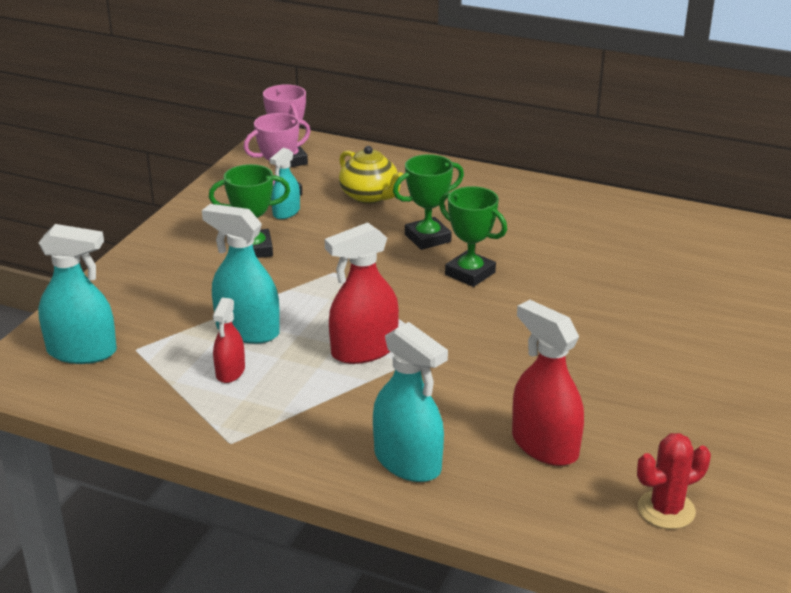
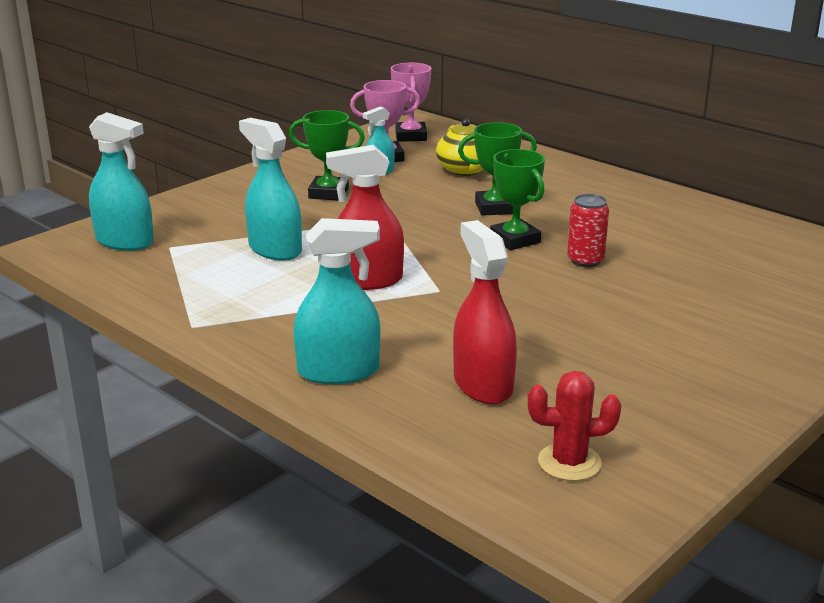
camera: 20 degrees right, 5 degrees down
red spray bottle [213,298,245,383] -> none
turquoise spray bottle [373,322,448,482] -> turquoise spray bottle turned 75 degrees counterclockwise [294,218,380,384]
none -> red can [567,194,609,267]

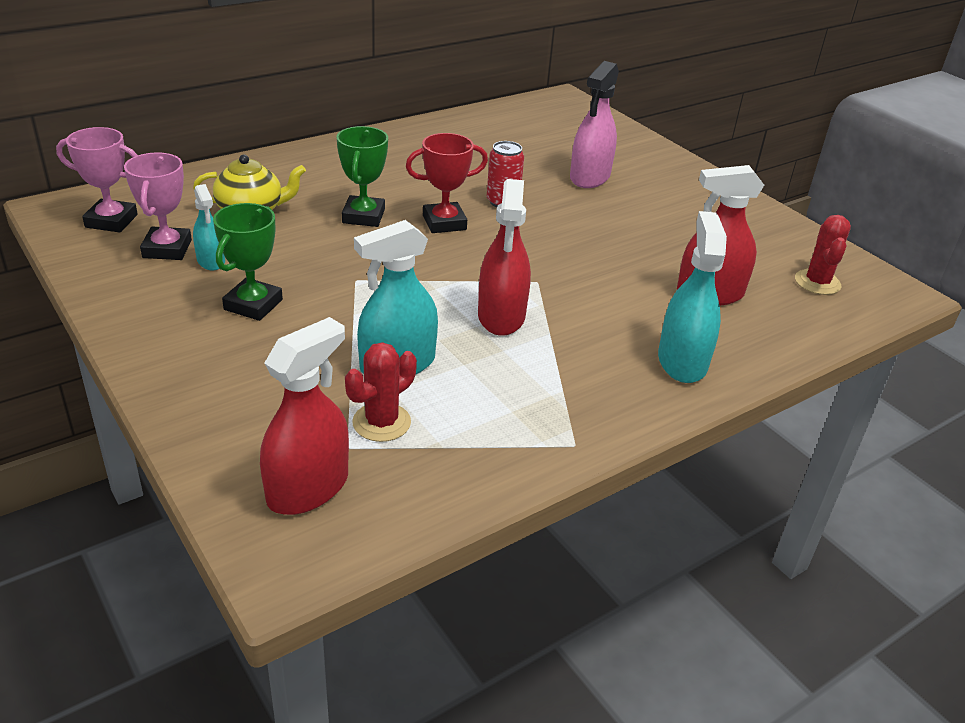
camera: 80 degrees left, 10 degrees up
turquoise spray bottle [89,112,154,251] -> red spray bottle [260,317,349,515]
green trophy [490,149,545,250] -> red trophy [406,133,488,233]
none -> red cactus [345,342,417,442]
none -> pink spray bottle [570,61,619,188]

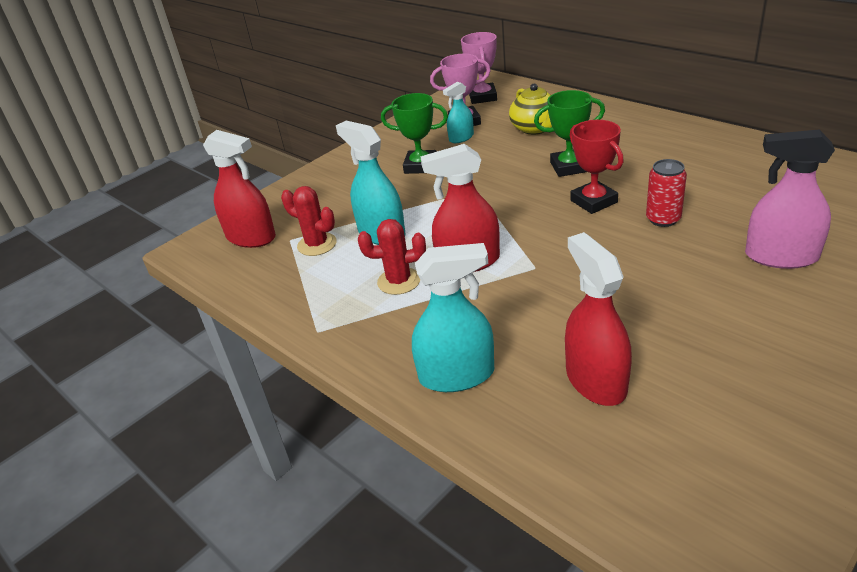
camera: 85 degrees right, 0 degrees up
red cactus [795,215,851,295] -> red cactus moved to [358,219,426,295]

